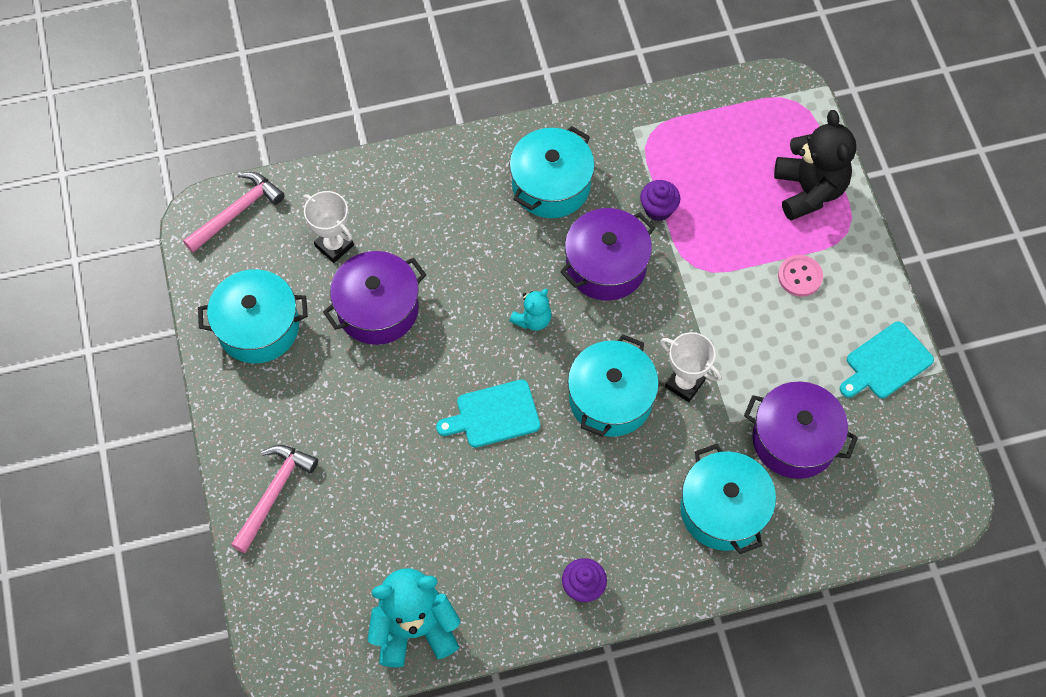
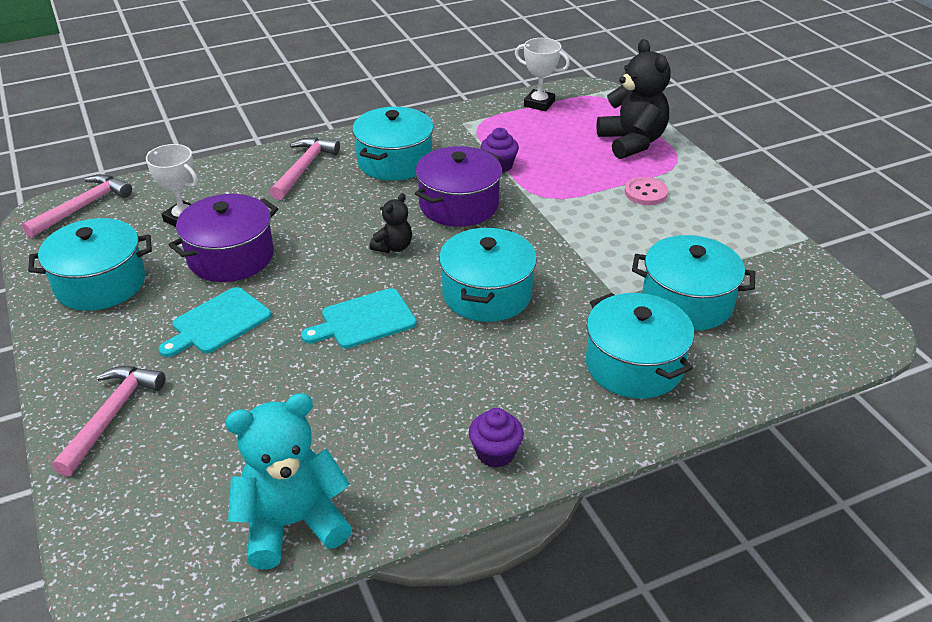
camera: 10 degrees left, 25 degrees down
turquoise teddy bear [509,289,552,331] -> black teddy bear [370,193,412,253]
white trophy [660,332,722,402] -> white trophy moved to [515,38,570,111]
purple pot [744,381,858,479] -> turquoise pot [632,235,755,331]
turquoise cutting board [840,321,934,398] -> turquoise cutting board moved to [159,287,271,357]
none -> pink hammer [270,137,340,200]

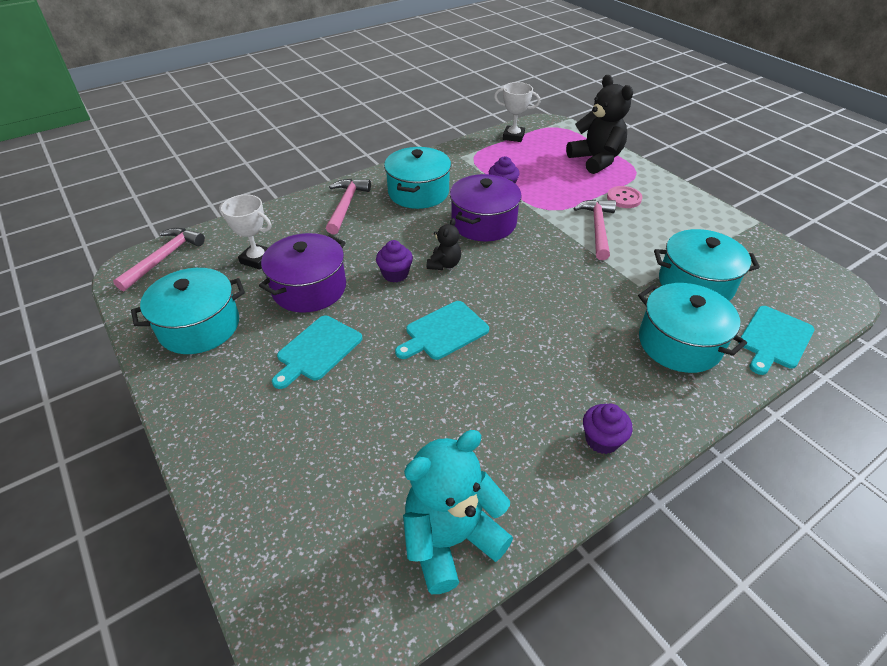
camera: 10 degrees left, 5 degrees up
pink hammer [52,366,165,477] -> pink hammer moved to [573,199,616,260]
turquoise pot [439,227,537,322] -> none
none -> purple cupcake [376,240,413,283]
none -> turquoise cutting board [738,306,815,375]

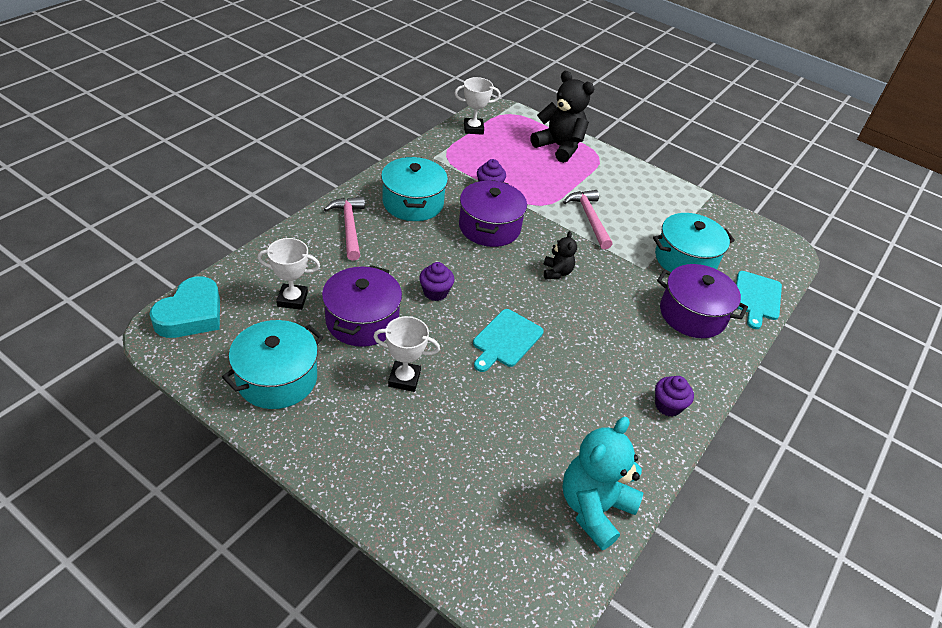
camera: 25 degrees left, 0 degrees up
pink hammer [113,228,205,291] -> turquoise heart [149,276,220,338]
turquoise cutting board [272,315,362,389] -> white trophy [373,316,440,392]
black teddy bear [427,218,461,270] -> black teddy bear moved to [544,231,577,279]
pink button [607,186,642,208] -> none
turquoise pot [638,283,747,373] -> purple pot [657,264,748,338]

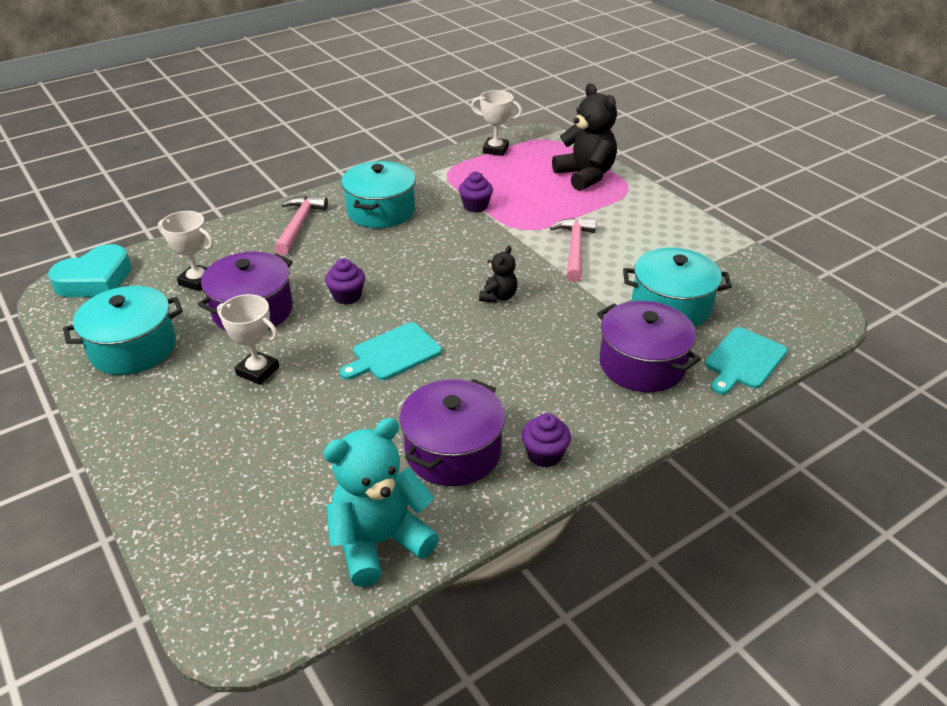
camera: 25 degrees right, 5 degrees down
purple pot [459,180,527,247] -> purple pot moved to [399,379,505,486]

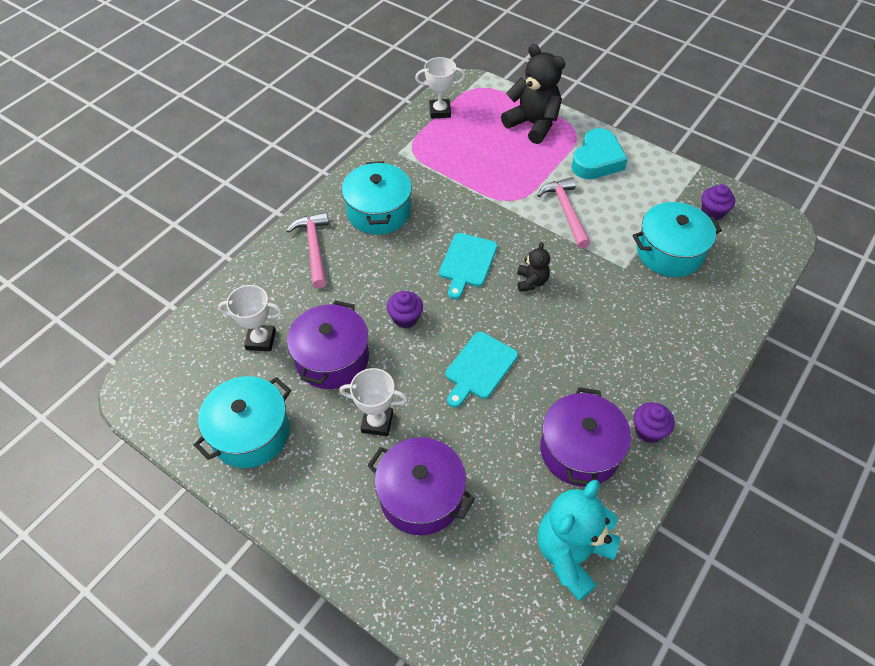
camera: 20 degrees left, 15 degrees up
turquoise heart [48,244,132,297] -> turquoise heart moved to [571,128,628,179]
purple cupcake [459,171,493,212] -> purple cupcake moved to [702,184,735,221]
purple pot [597,301,701,392] -> purple pot moved to [367,437,475,535]
turquoise cutting board [705,327,787,395] -> turquoise cutting board moved to [439,233,497,299]

